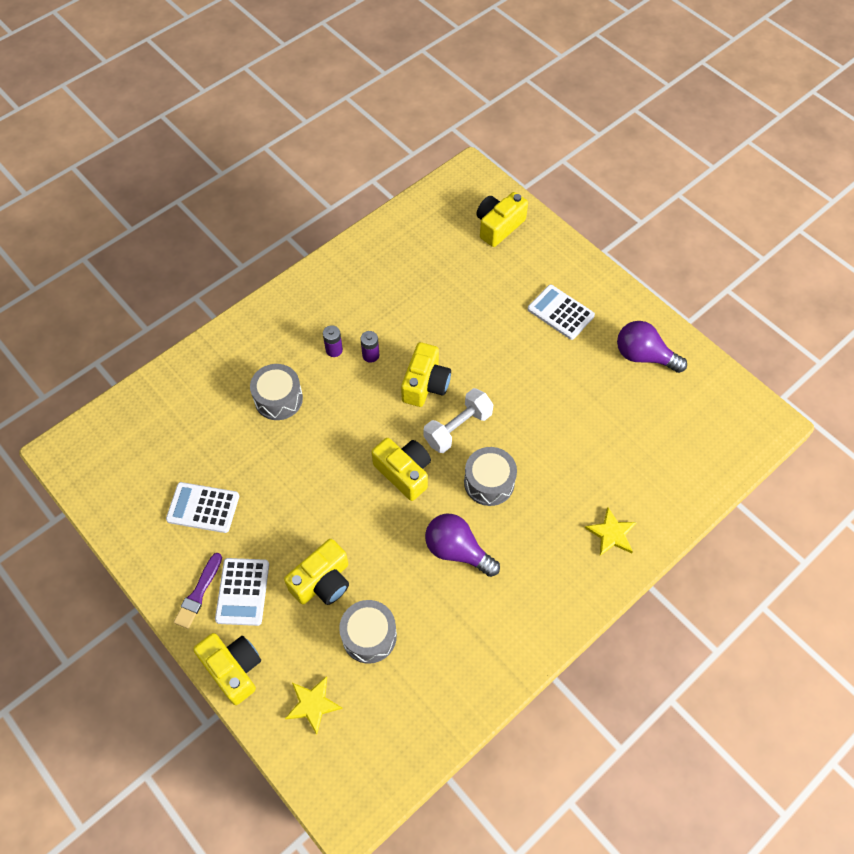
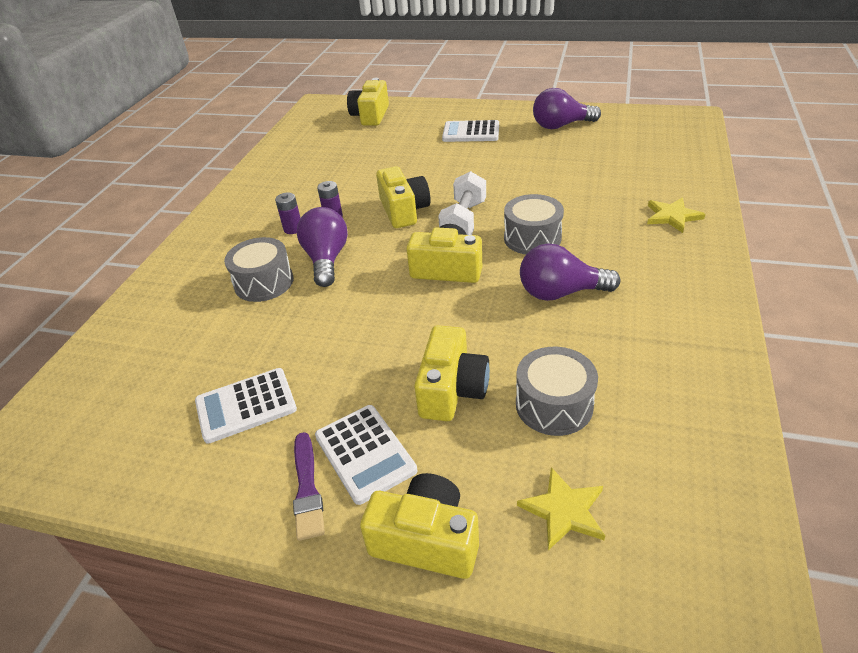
camera: 30 degrees left, 20 degrees down
none -> purple light bulb [297,207,348,287]

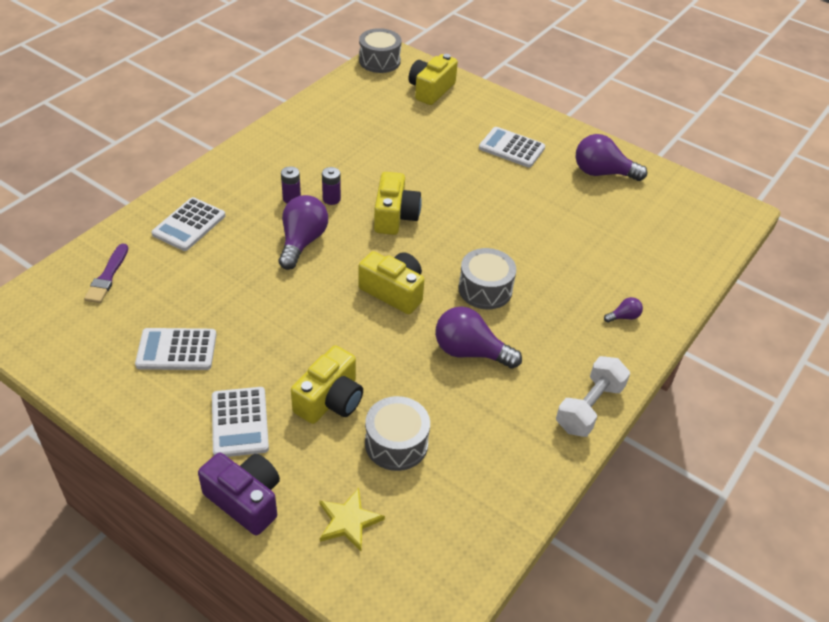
camera: 15 degrees right, 5 degrees up
grey drum [224,237,293,302] -> grey drum moved to [359,28,401,73]
purple brush [293,432,325,541] -> purple brush moved to [84,243,128,303]
yellow camera [360,473,479,579] -> purple camera [198,453,280,536]
white dumbbell [438,171,486,235] -> white dumbbell moved to [556,356,630,437]
yellow star [647,198,705,233] -> purple light bulb [604,297,643,323]
none -> white calculator [151,197,226,251]

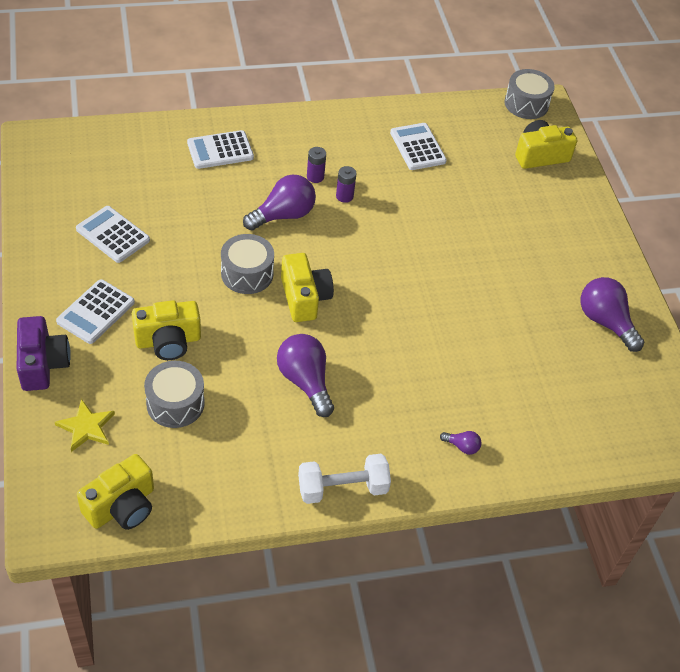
camera: 40 degrees right, 5 degrees up
purple brush [84,243,128,303] -> none
yellow camera [374,172,422,235] -> yellow camera moved to [77,454,154,530]
grey drum [458,248,516,309] -> grey drum moved to [221,234,274,294]
white calculator [479,127,545,168] -> white calculator moved to [390,123,447,170]

